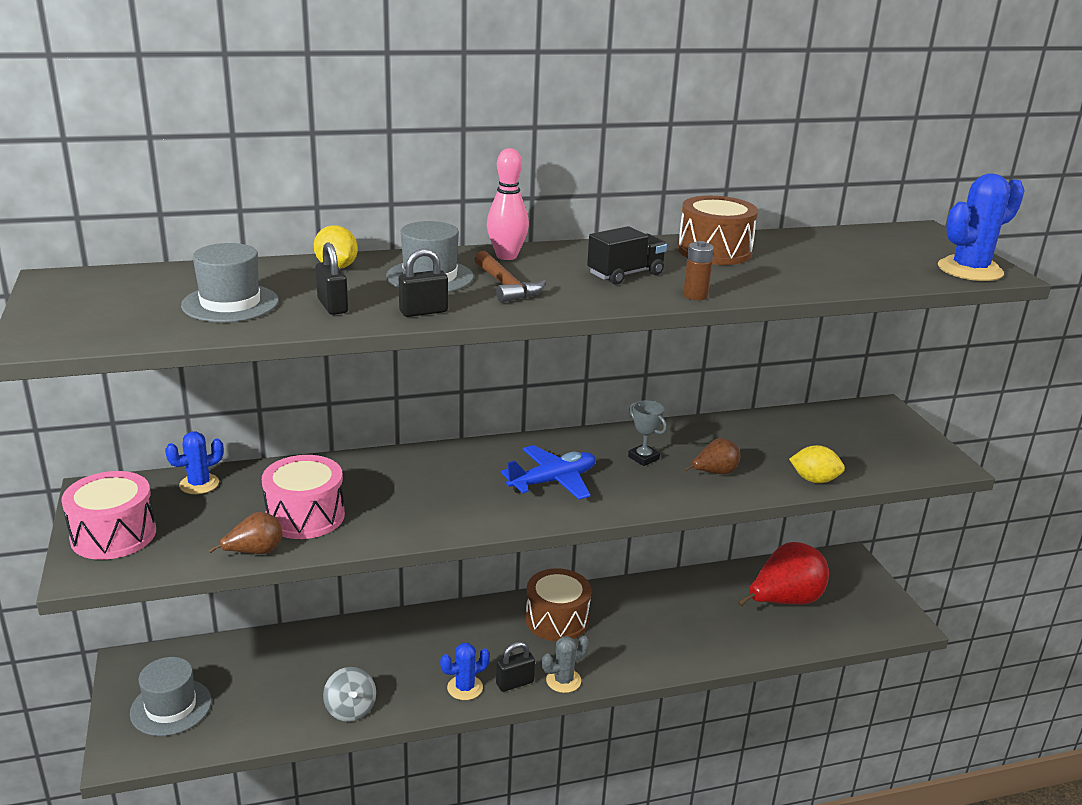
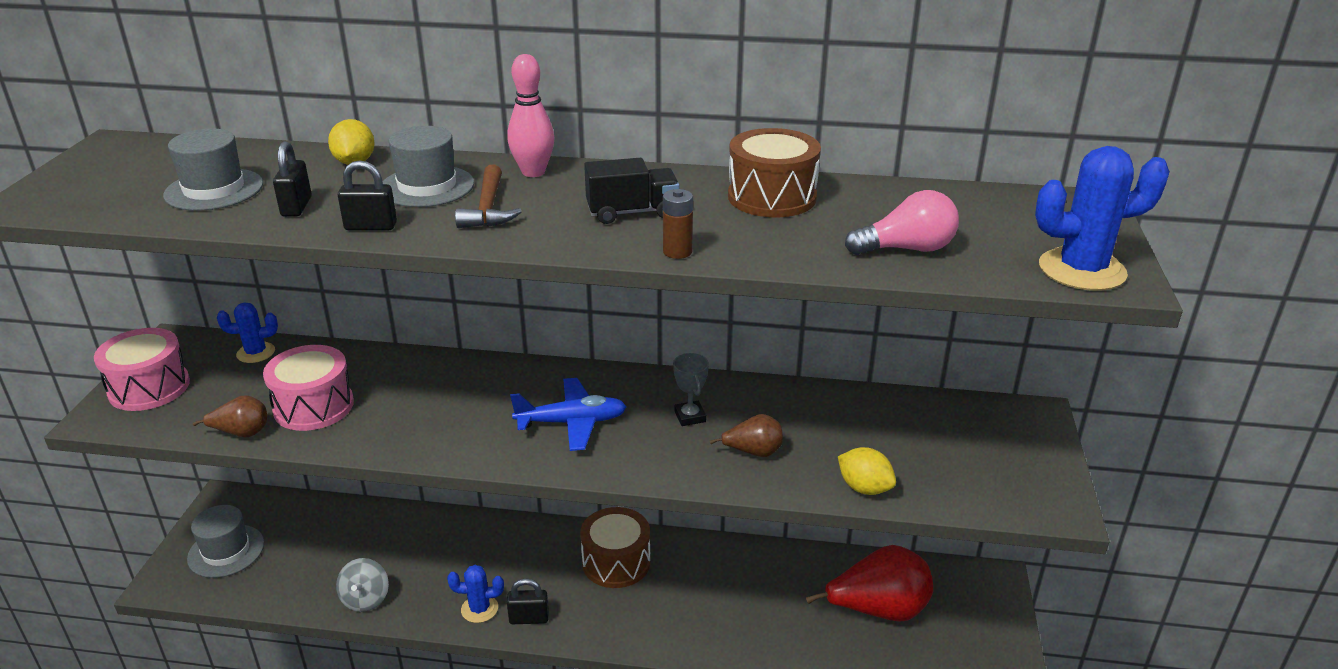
camera: 25 degrees right, 5 degrees up
grey cactus [542,636,589,693] -> none
none -> pink light bulb [845,190,959,255]

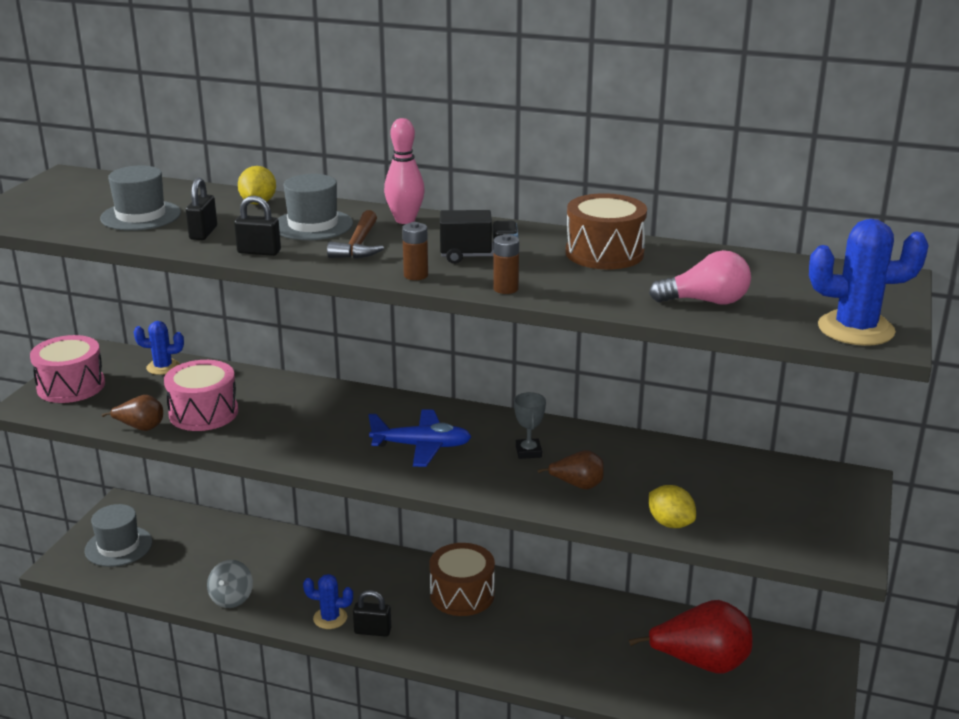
camera: 10 degrees right, 5 degrees down
none -> brown battery [402,222,428,280]

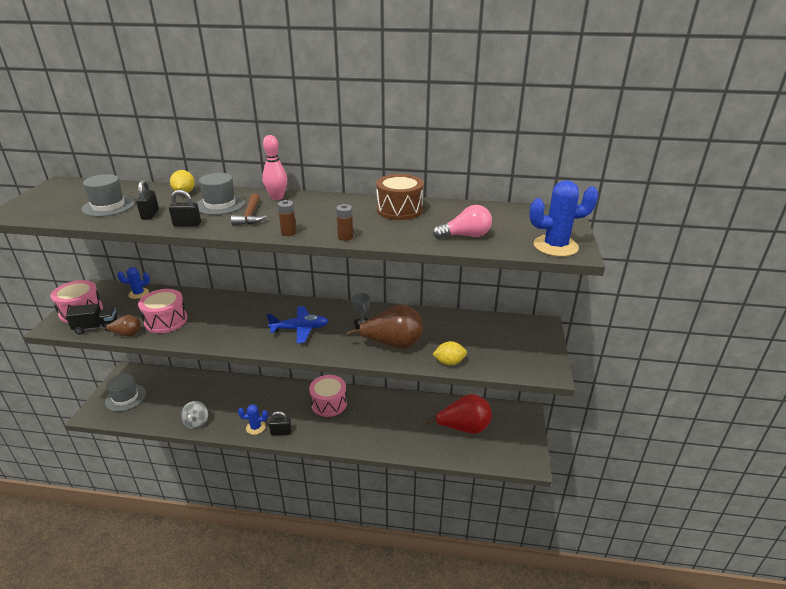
camera: 10 degrees left, 5 degrees up
brown drum [429,543,495,616] -> pink drum [309,375,347,417]
black truck [440,210,518,264] -> black truck moved to [66,304,117,335]
brown pear [538,450,604,490] -> brown pear [347,304,423,349], size x1.97
yellow lemon [649,485,696,528] -> yellow lemon turned 45 degrees counterclockwise [433,341,467,365]

